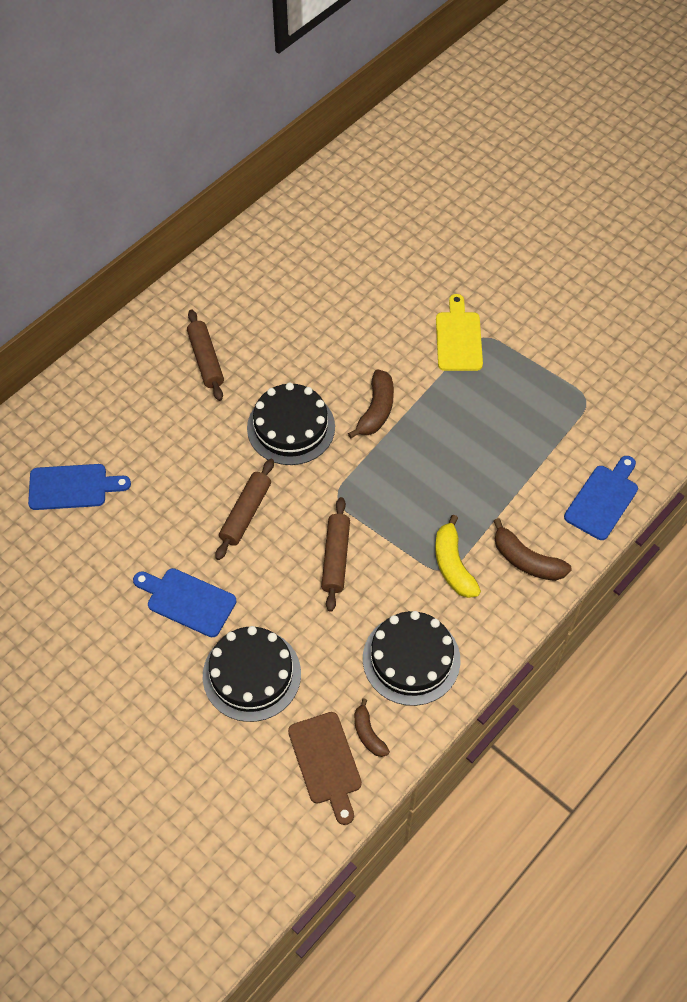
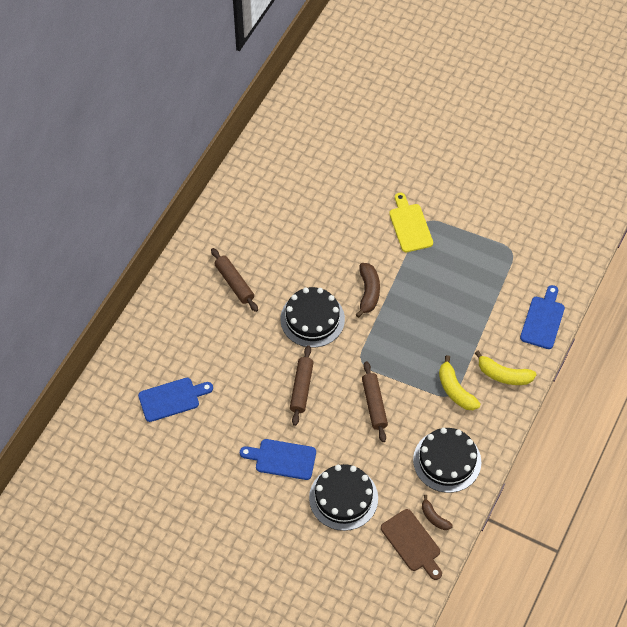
camera: 15 degrees left, 0 degrees up
brown banana [494,518,572,581] -> yellow banana [475,351,537,385]

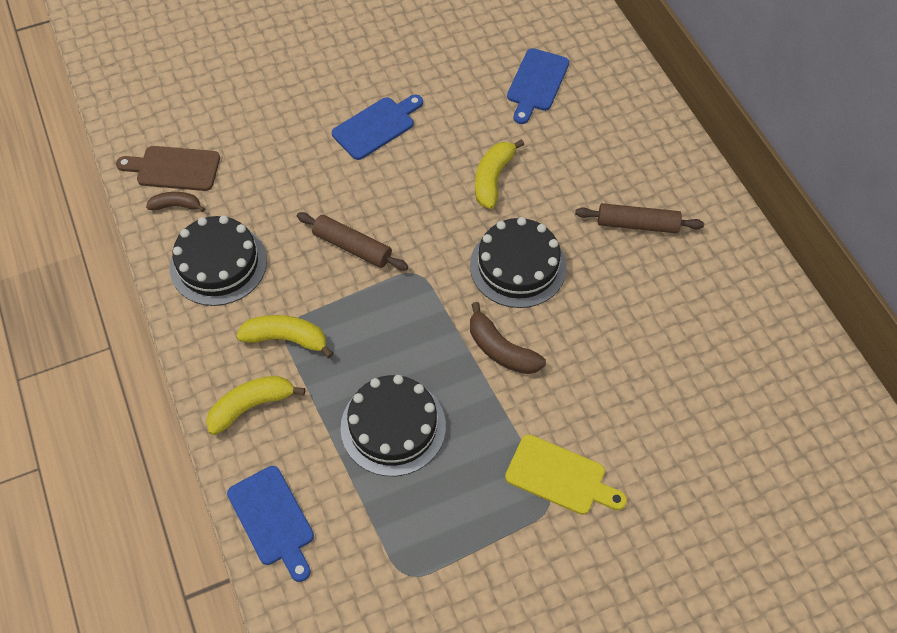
camera: 130 degrees right, 0 degrees up
brown rolling pin [290,345,314,426] -> none
black cake [309,464,378,531] -> black cake moved to [340,375,446,476]
none -> yellow banana [475,139,524,209]

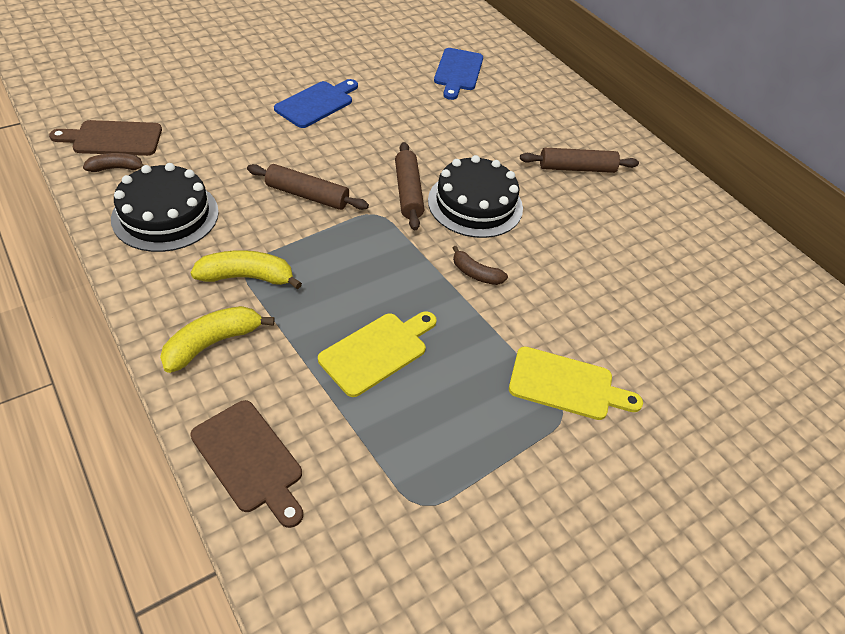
camera: 15 degrees left, 10 degrees down
blue cutting board [227,466,314,582] -> brown cutting board [190,400,303,528]
black cake [340,375,446,476] -> yellow cutting board [318,311,437,397]
brown banana [470,302,546,374] -> brown banana [453,246,508,285], size x0.64
yellow banana [475,139,524,209] -> none
none -> brown rolling pin [395,142,424,230]

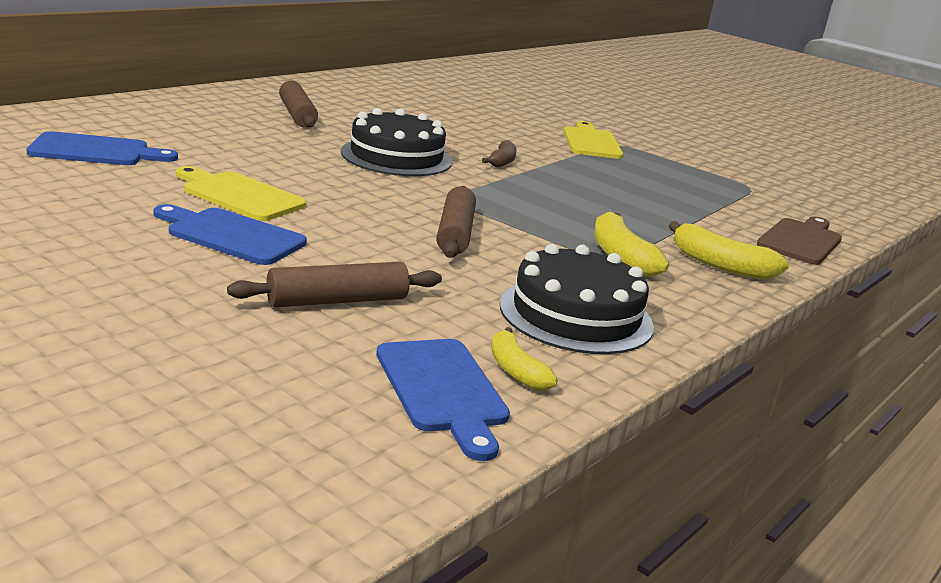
camera: 105 degrees left, 25 degrees down
brown cutting board [49,120,162,156] -> blue cutting board [376,339,510,461]
brown banana [83,153,144,172] -> yellow banana [491,327,558,390]
yellow cutting board [318,311,437,397] -> yellow cutting board moved to [176,166,306,221]
brown rolling pin [395,142,424,230] -> brown rolling pin moved to [227,262,442,307]

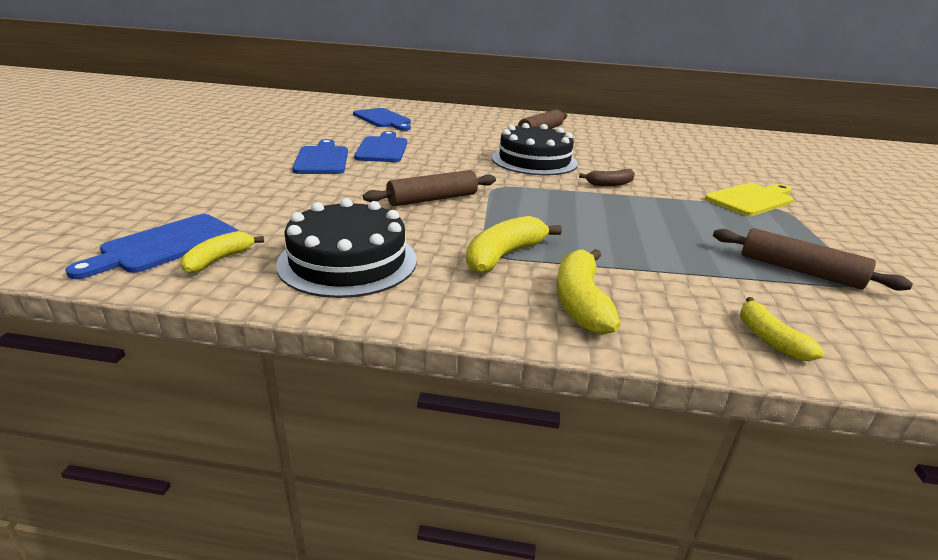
camera: 60 degrees right, 5 degrees up
yellow cutting board [176,166,306,221] -> blue cutting board [354,131,407,162]
brown rolling pin [227,262,442,307] -> brown rolling pin moved to [713,228,913,291]
brown cutting board [757,217,842,265] -> yellow banana [740,297,824,361]

